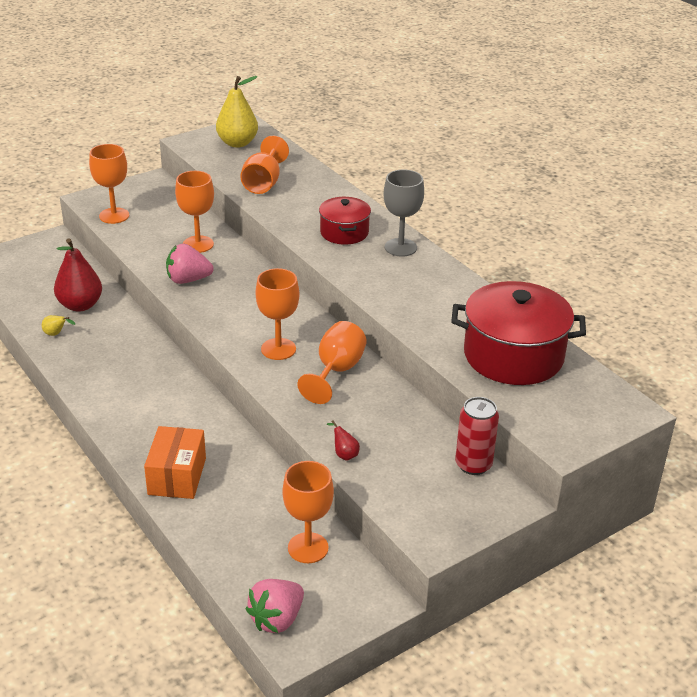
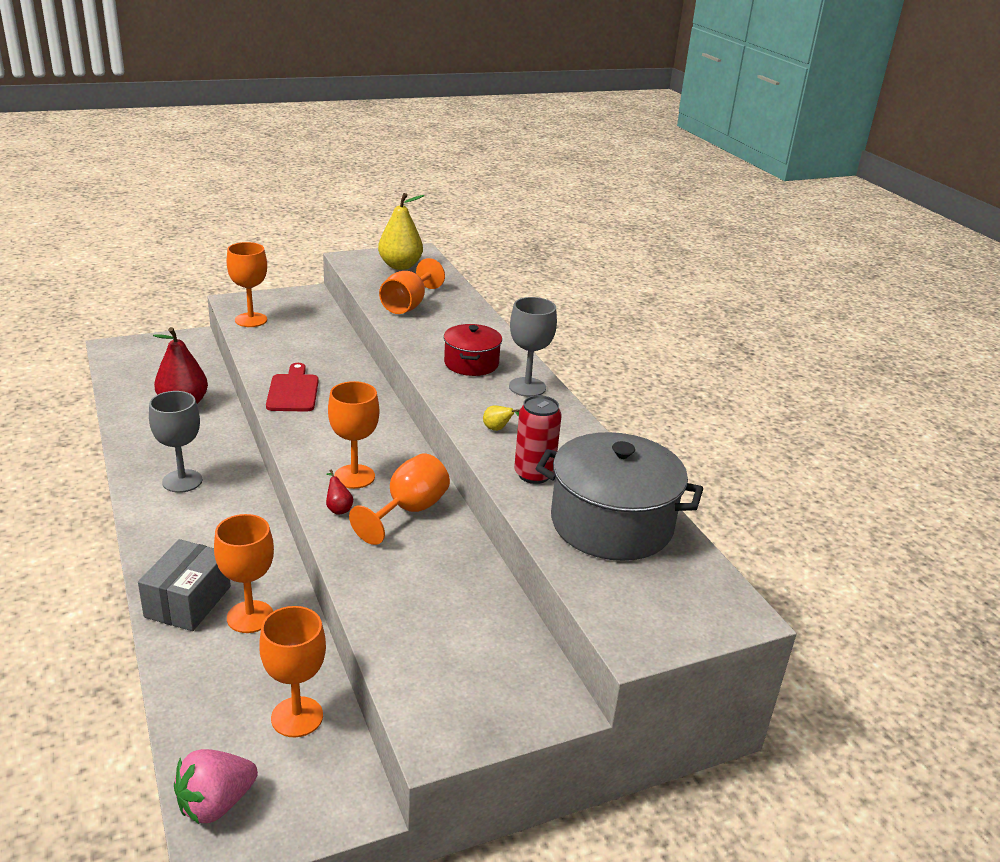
camera: 10 degrees right, 5 degrees down
yellow pear [42,315,75,336] -> yellow pear moved to [483,406,520,431]
orange box [144,426,206,499] -> grey box [138,539,231,631]
pink strawberry [166,244,214,284] -> red cutting board [266,363,319,412]
orange goblet [175,171,214,253] -> orange goblet moved to [214,514,274,633]
red pear [327,420,360,461] -> red pear moved to [326,470,353,514]
red pot [451,281,586,385] -> grey pot [535,432,703,561]
red can [455,397,499,475] -> red can moved to [514,395,562,484]
none -> grey goblet [149,391,202,493]

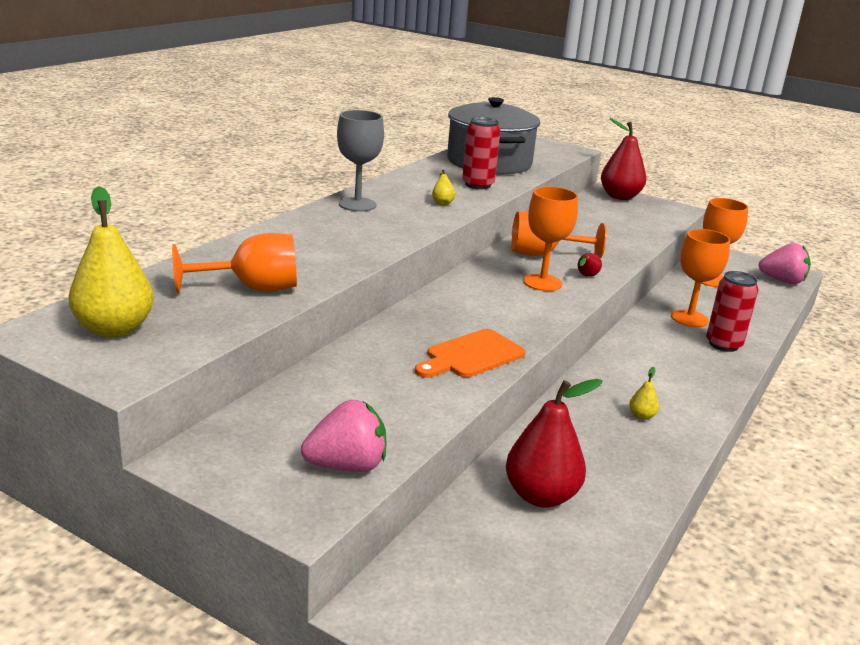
camera: 125 degrees left, 5 degrees down
grey box [138,539,231,631] -> red can [706,271,759,352]
grey goblet [149,391,202,493] -> yellow pear [629,367,659,420]
orange goblet [227,242,267,327] -> pink strawberry [301,400,387,472]
red cutting board [266,363,319,412] -> orange cutting board [415,329,525,378]
red pot [444,324,502,376] -> none
none -> red pear [601,118,646,200]

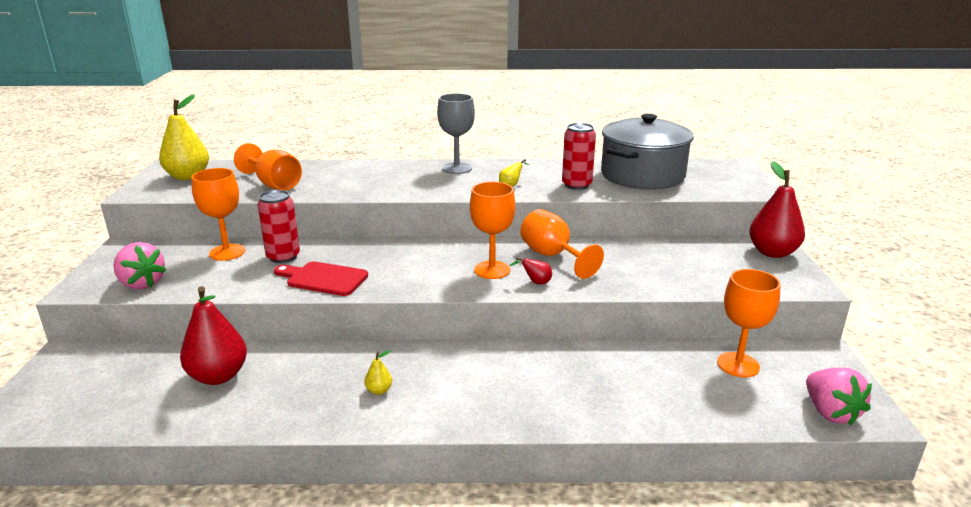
camera: 60 degrees right, 0 degrees up
orange cutting board [415,329,525,378] -> red cutting board [274,261,368,296]
orange goblet [671,229,730,327] -> orange goblet moved to [191,168,245,261]
red can [706,271,759,352] -> red can moved to [258,190,300,263]

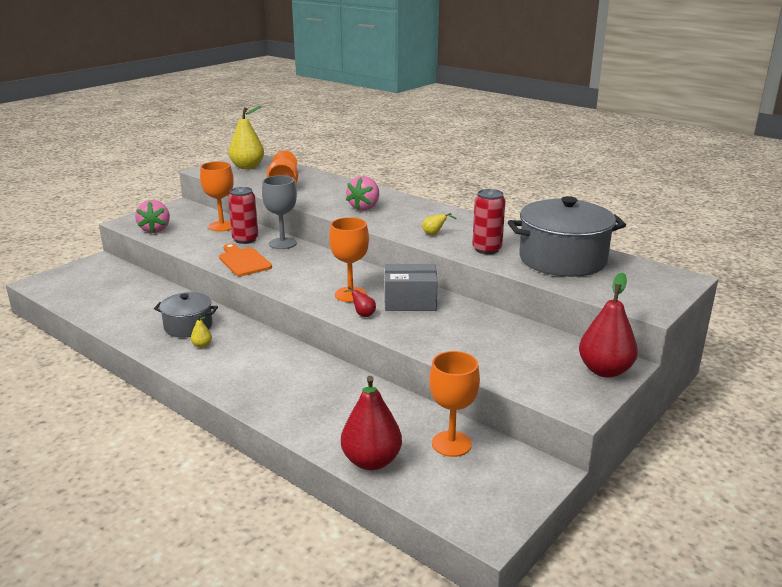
camera: 40 degrees right, 0 degrees up
red pear [180,286,247,385] -> red pear moved to [341,376,402,470]
red cutting board [274,261,368,296] -> orange cutting board [219,243,272,276]
grey goblet [437,93,475,174] -> grey goblet moved to [262,176,297,249]
orange goblet [520,209,604,279] -> grey box [385,264,438,311]
pink strawberry [806,368,872,425] -> pink strawberry moved to [346,176,379,210]
none -> grey pot [154,292,218,338]

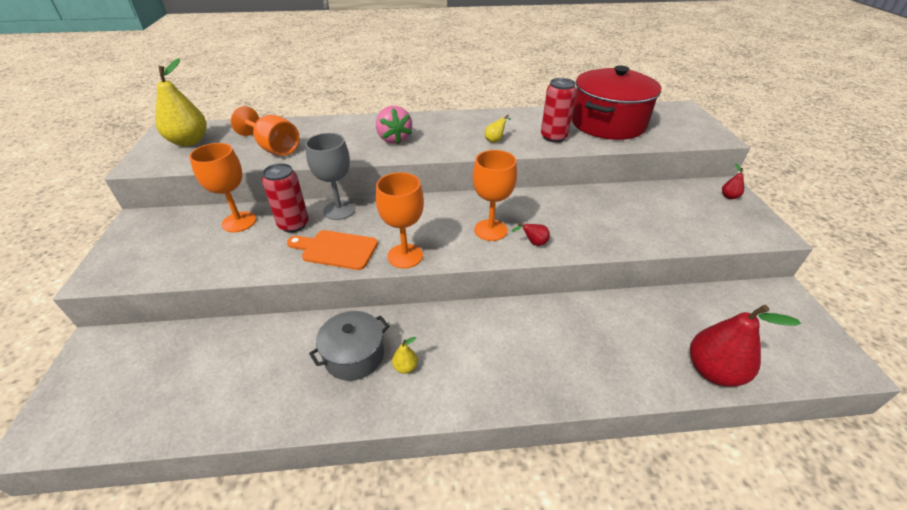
camera: 45 degrees left, 15 degrees up
pink strawberry [135,200,170,233] -> none
grey box [385,264,438,311] -> none
orange goblet [429,351,480,457] -> orange goblet moved to [376,172,424,269]
grey pot [508,196,626,277] -> red pot [572,65,661,140]
red pear [579,272,638,378] -> red pear [722,163,744,199], size x0.43

